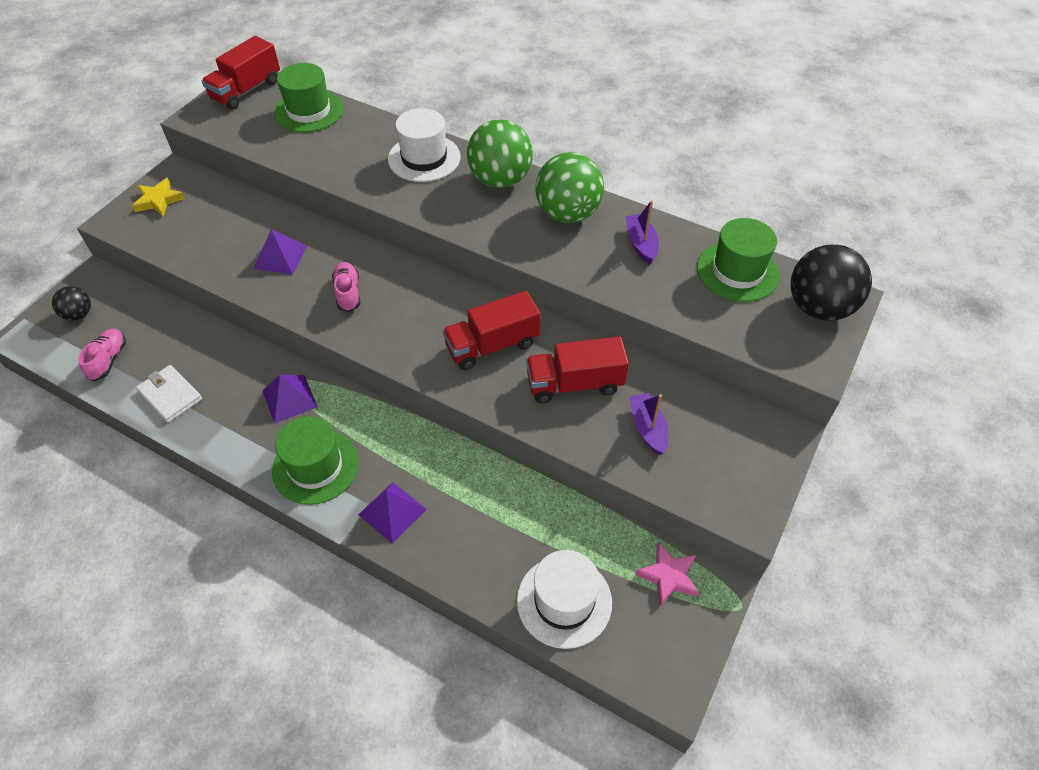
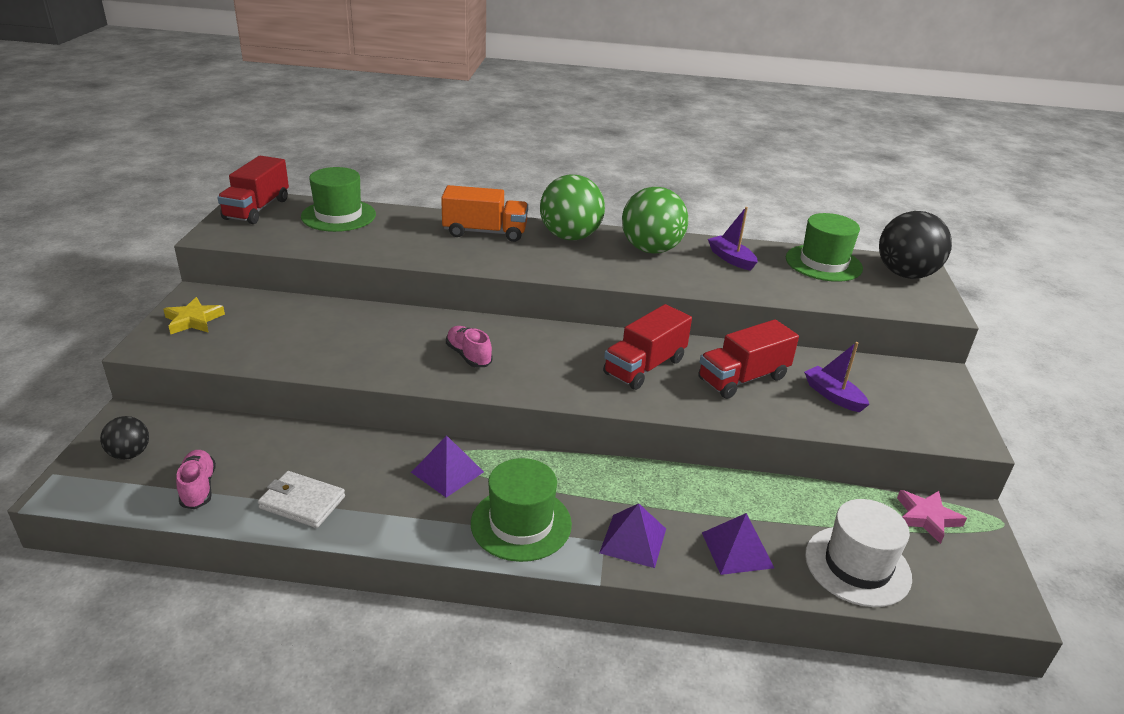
camera: 25 degrees left, 20 degrees down
purple pyramid [253,229,307,275] -> purple pyramid moved to [702,513,774,575]
white hat [388,108,461,182] -> orange truck [441,185,528,242]

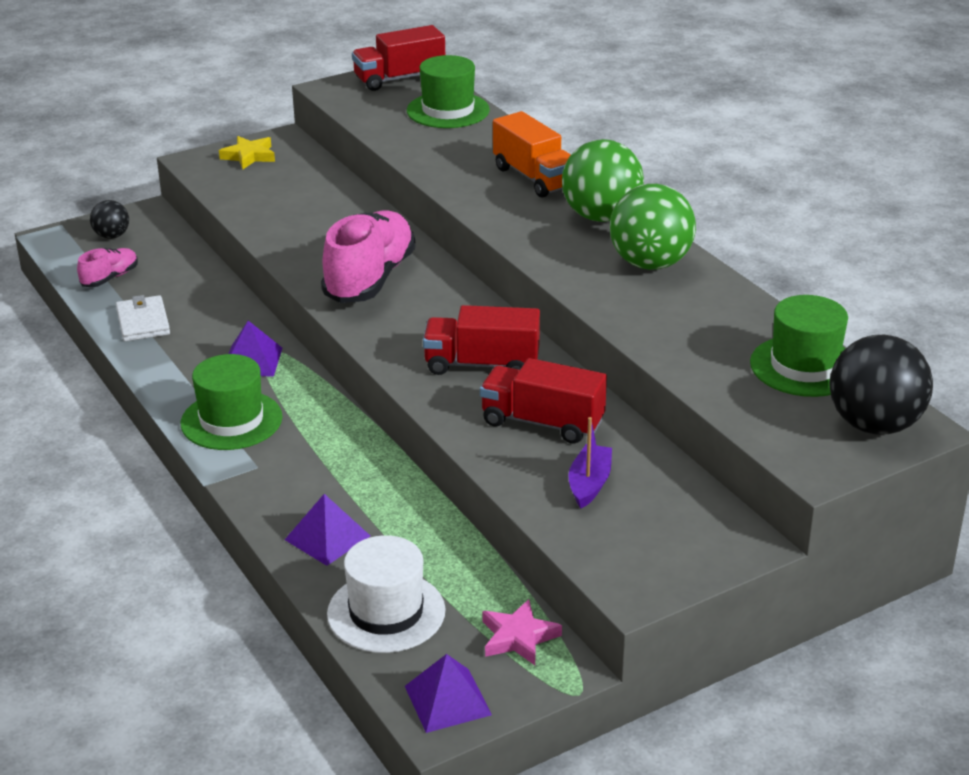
camera: 55 degrees right, 0 degrees up
pink shoe [446,326,493,368] -> pink shoe [321,210,416,303], size x2.05
purple pyramid [599,503,666,568] -> purple pyramid moved to [405,654,492,733]
purple boat [708,207,758,271] -> none

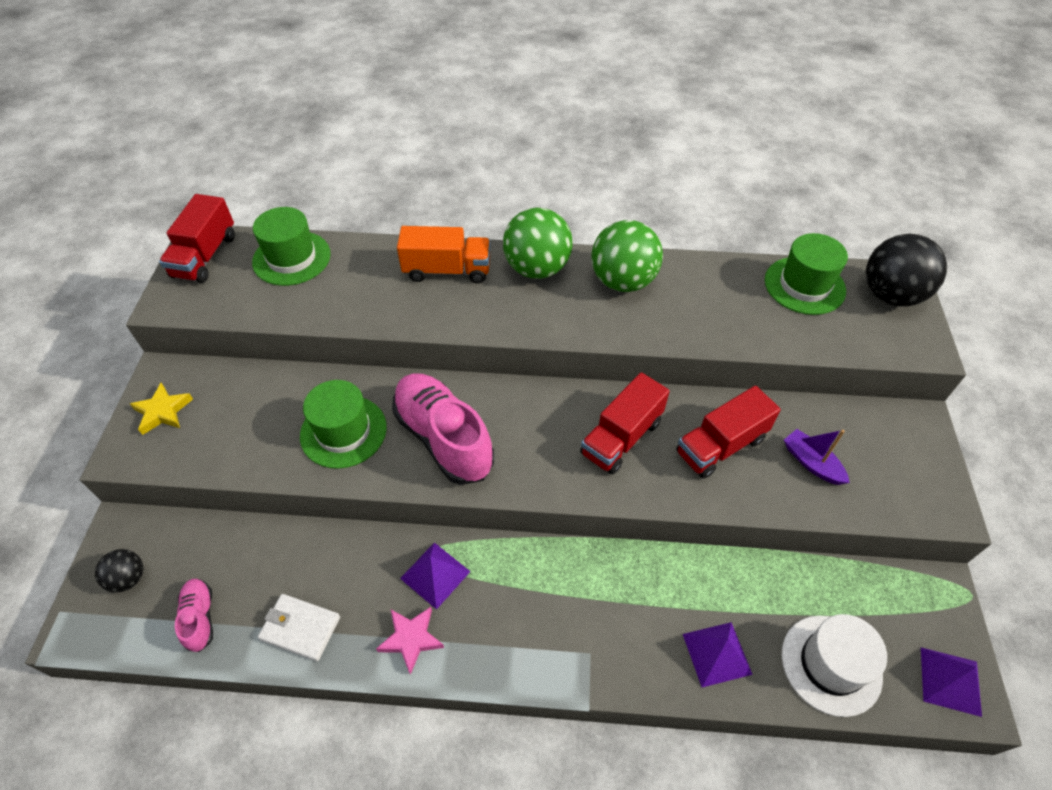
camera: 55 degrees left, 20 degrees up
green hat [181,354,282,450] -> green hat moved to [300,380,387,469]
pink star [482,599,562,665] -> pink star moved to [376,607,444,675]

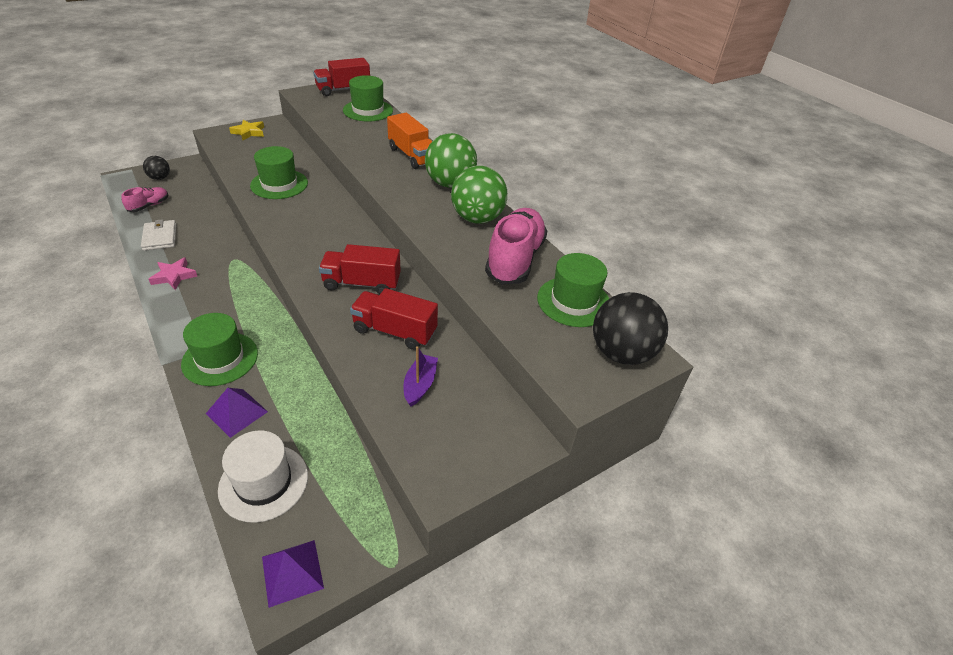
camera: 50 degrees right, 10 degrees down
pink shoe [392,373,494,485] -> pink shoe moved to [485,208,547,285]
purple pyramid [400,542,471,610] -> none
none -> green hat [181,313,258,386]

